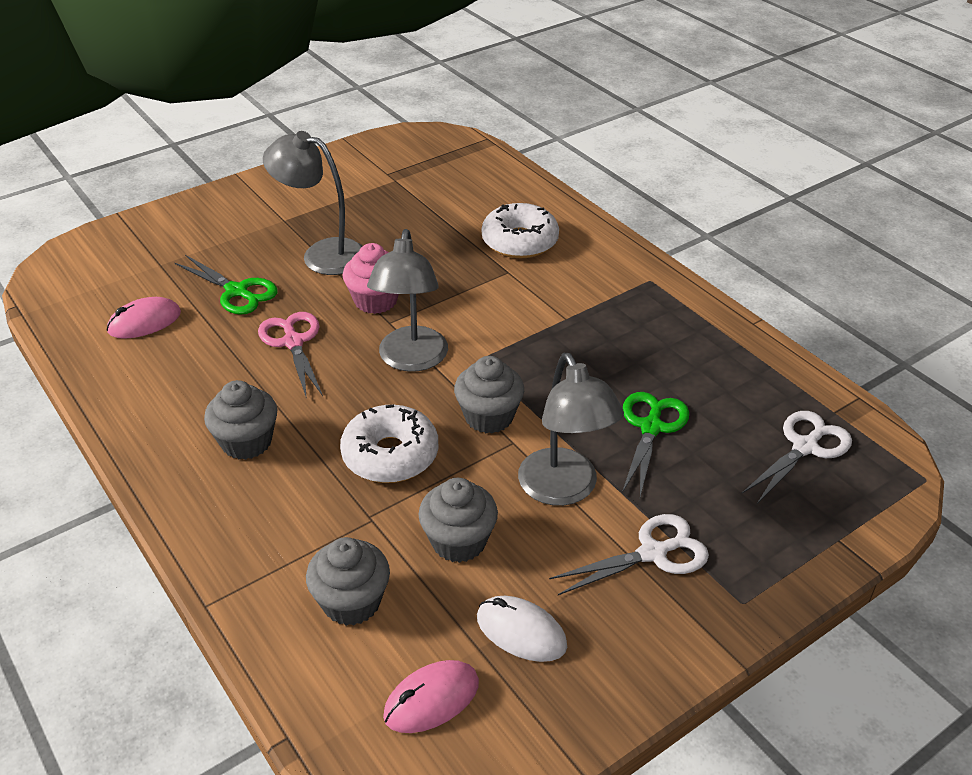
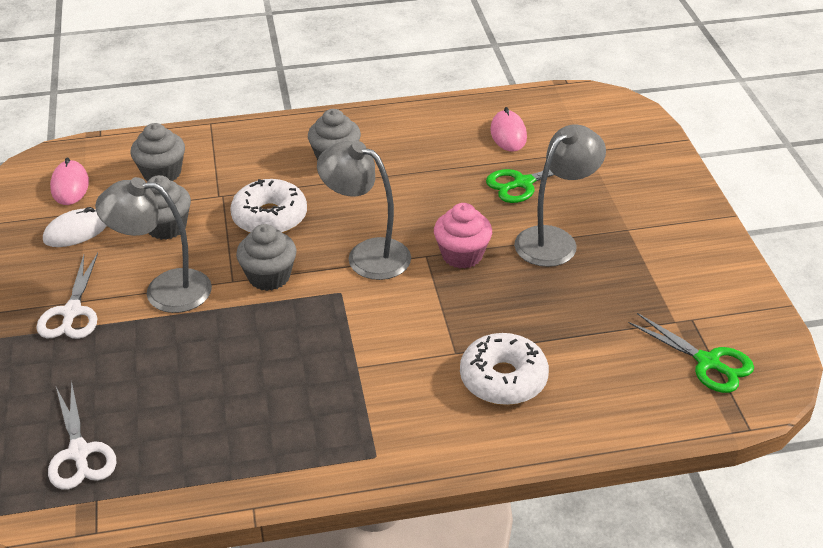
camera: 115 degrees right, 0 degrees up
pink scissors [258,312,323,399] -> none
green scissors [622,392,689,496] -> green scissors moved to [628,313,754,393]

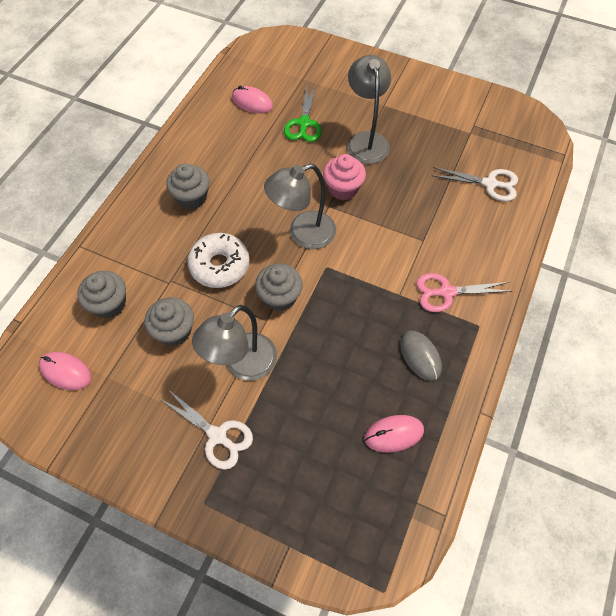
camera: 55 degrees left, 20 degrees up
white mouse [43,207,106,247] -> none
white scissors [48,380,117,490] -> white scissors moved to [432,167,518,201]
white donut [460,333,549,405] -> none
green scissors [628,313,754,393] -> none
none -> pink mouse [364,415,424,453]
none -> grey mouse [400,330,442,381]
none -> pink scissors [416,273,513,312]

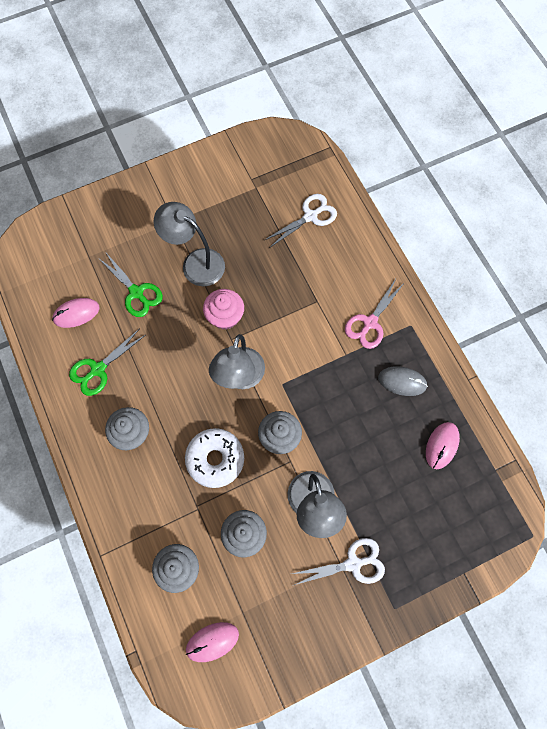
camera: 50 degrees left, 10 degrees up
none -> green scissors [69,328,145,396]

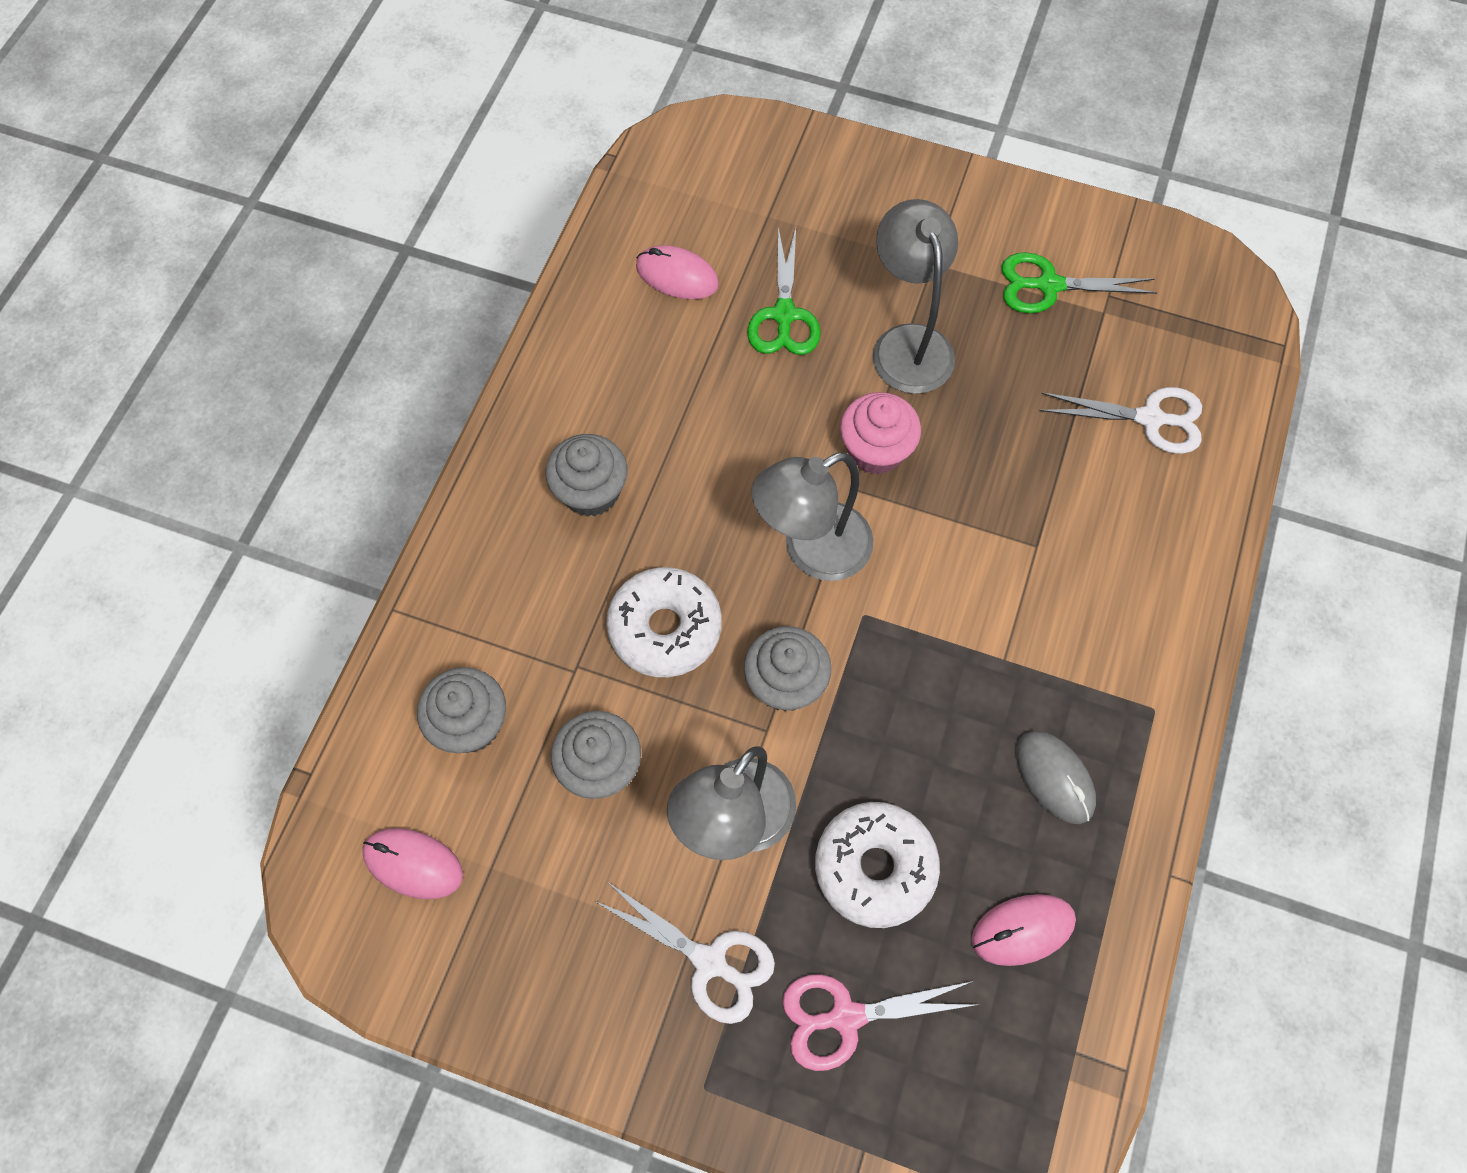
camera: 45 degrees right, 5 degrees down
green scissors [69,328,145,396] -> green scissors moved to [1001,252,1157,313]
pink scissors [345,277,405,349] -> pink scissors moved to [782,974,976,1071]
none -> white donut [815,802,940,928]

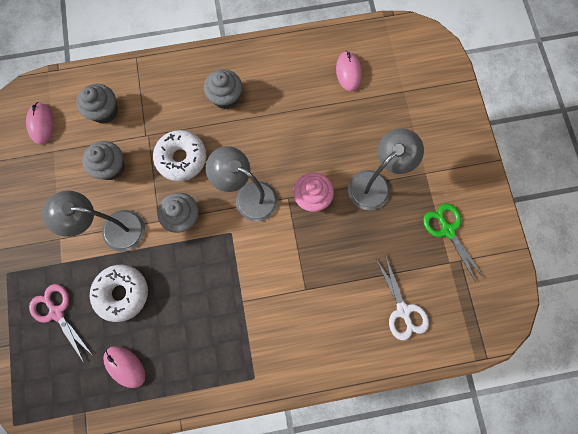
camera: 60 degrees right, 10 degrees up
white scissors [595,883,775,1024] -> none
green scissors [747,227,821,355] -> none
grey mouse [1016,731,1096,824] -> none

